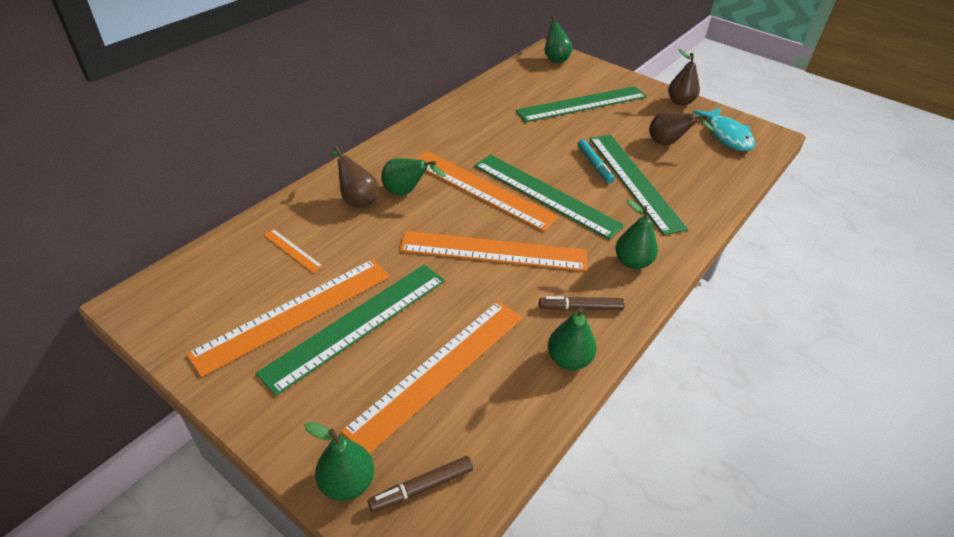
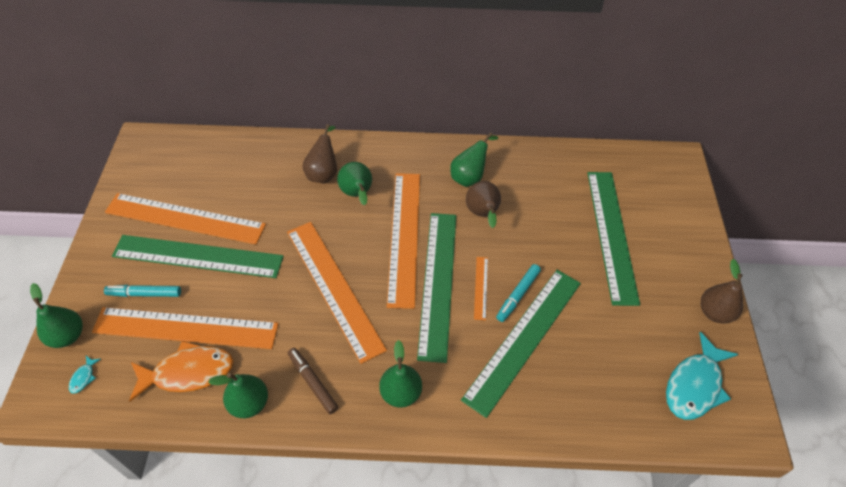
camera: 55 degrees right, 10 degrees up
orange ruler [264,229,323,273] -> orange ruler moved to [474,257,488,321]
brown marker [368,456,473,513] -> turquoise fish [69,356,101,394]
green ruler [515,86,647,122] -> green ruler turned 60 degrees clockwise [587,172,640,306]
green pear [545,16,573,63] -> green pear moved to [450,132,498,187]
brown pear [649,112,714,145] -> brown pear moved to [466,181,501,228]
none -> turquoise marker [104,285,181,297]
none -> orange fish [129,341,233,402]

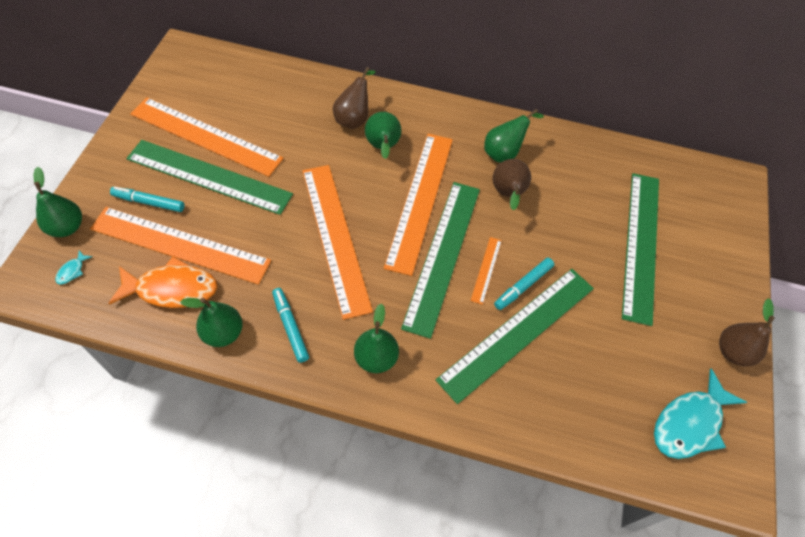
camera: 10 degrees right, 5 degrees up
brown marker [288,348,338,414] -> turquoise marker [272,288,309,363]

